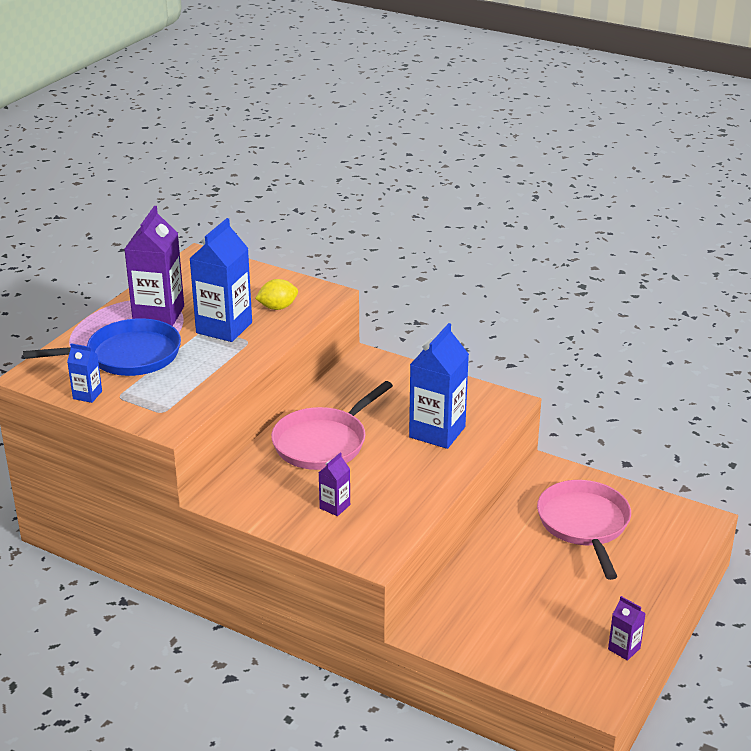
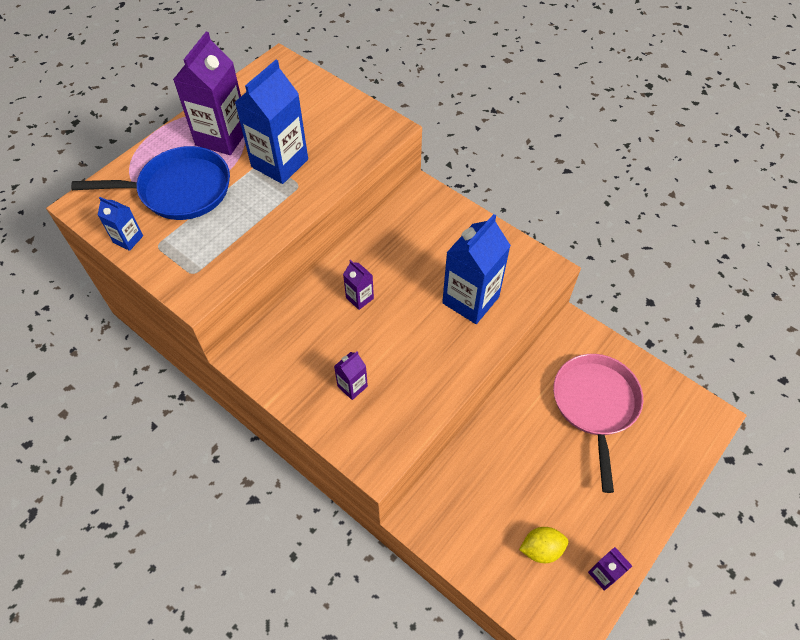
camera: 10 degrees right, 25 degrees up
yellow lemon [255,279,298,310] -> yellow lemon moved to [519,527,568,563]
pink pan [271,381,393,470] -> purple carton [343,260,374,310]

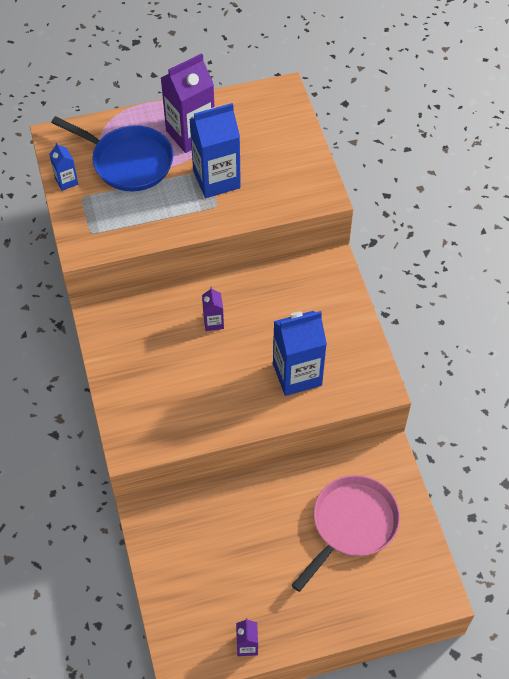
camera: 35 degrees right, 0 degrees up
purple carton [334,351,368,400] -> none
yellow lemon [519,527,568,563] -> none

